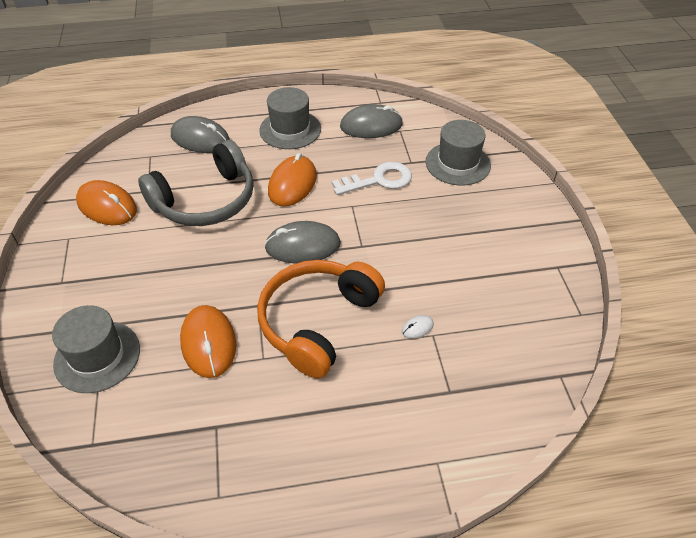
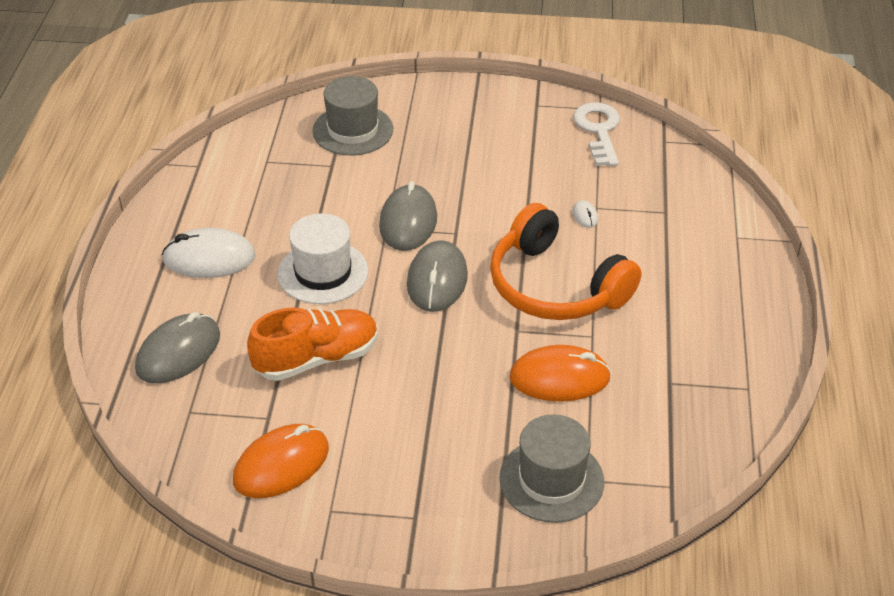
camera: 75 degrees left, 5 degrees down
grey headphones [138,140,254,226] -> orange shoe [247,308,378,381]
grey hat [259,87,321,149] -> white mouse [162,228,256,278]
orange mouse [268,153,317,206] -> white hat [278,214,368,304]
white key [332,162,412,195] -> white key moved to [573,102,620,166]
grey mouse [340,104,403,138] -> grey mouse moved to [379,181,437,251]

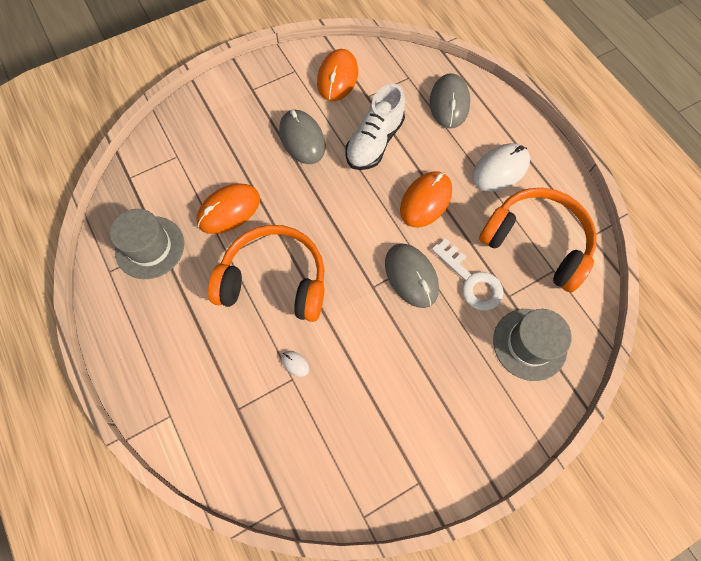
camera: 145 degrees right, 25 degrees up
orange shoe [247,308,378,381] -> white shoe [345,84,405,170]
white hat [278,214,368,304] -> orange mouse [400,171,452,227]
grey mouse [407,240,468,312] -> grey mouse moved to [279,110,325,164]
grey hat [499,414,604,523] -> grey hat moved to [110,209,184,279]
white key [573,102,620,166] -> white key moved to [431,239,503,311]
none -> orange headphones [479,188,597,292]

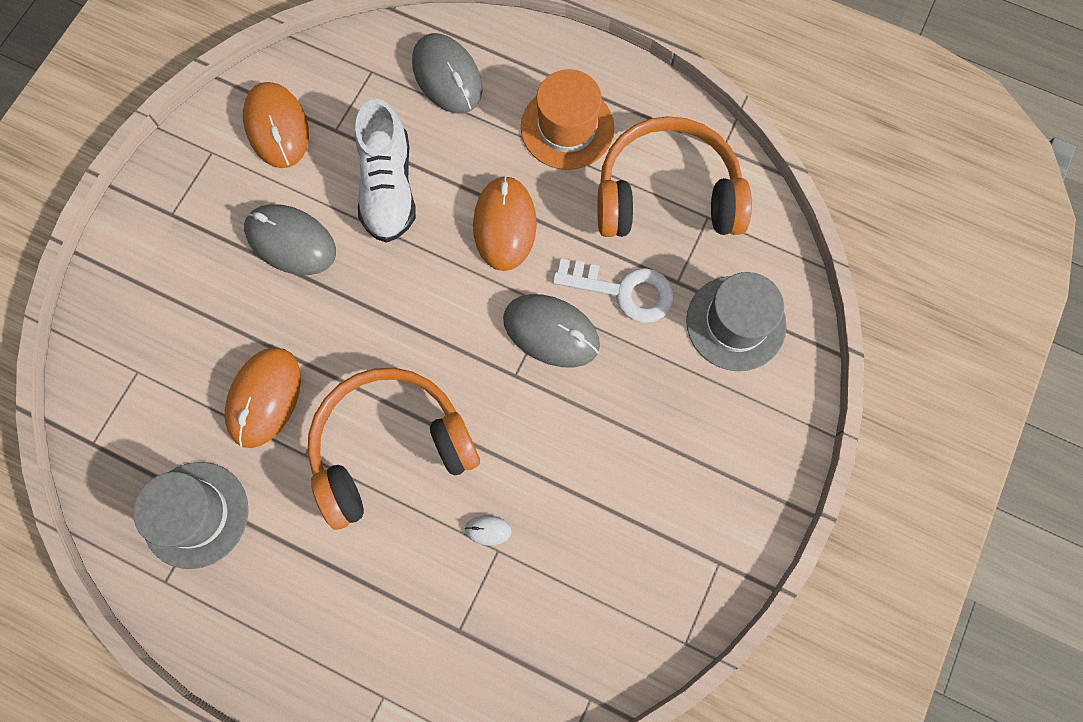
camera: 35 degrees left, 5 degrees up
white mouse [472,143,530,192] -> orange hat [521,69,614,170]

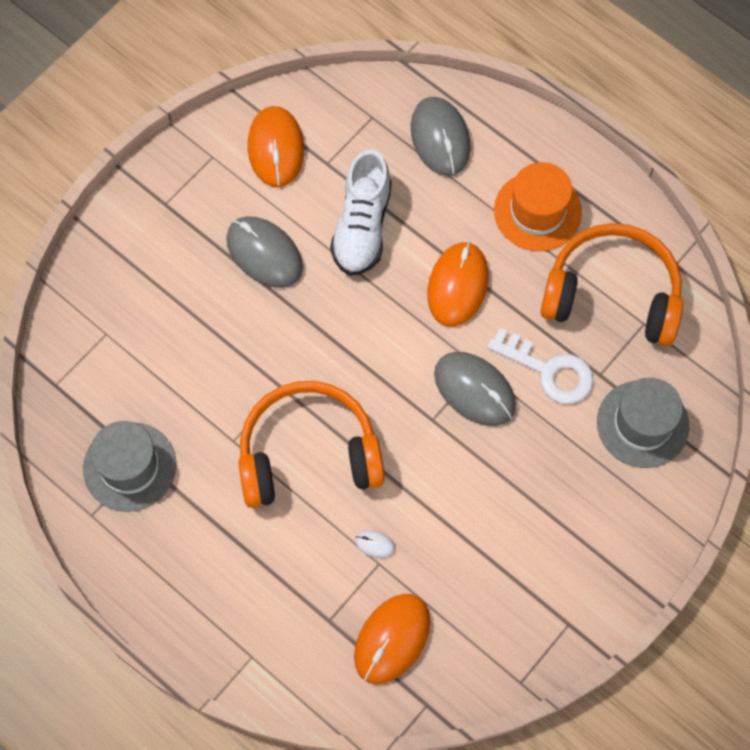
camera: 15 degrees right, 5 degrees down
orange mouse [225,347,301,448] -> orange mouse moved to [354,594,430,684]

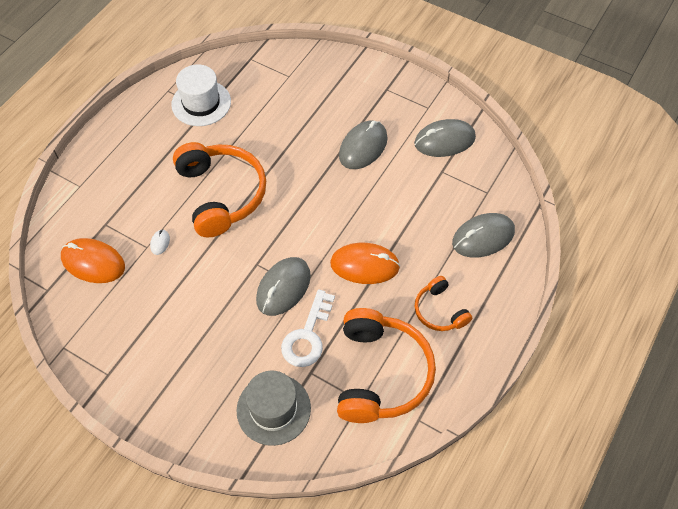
camera: 80 degrees right, 10 degrees down
grey hat [83,421,176,512] -> white hat [171,64,231,126]
orange mouse [248,106,304,187] -> grey mouse [414,119,476,157]
white shoe [330,150,392,276] -> none
orange hat [494,162,582,251] -> orange headphones [415,276,472,331]

